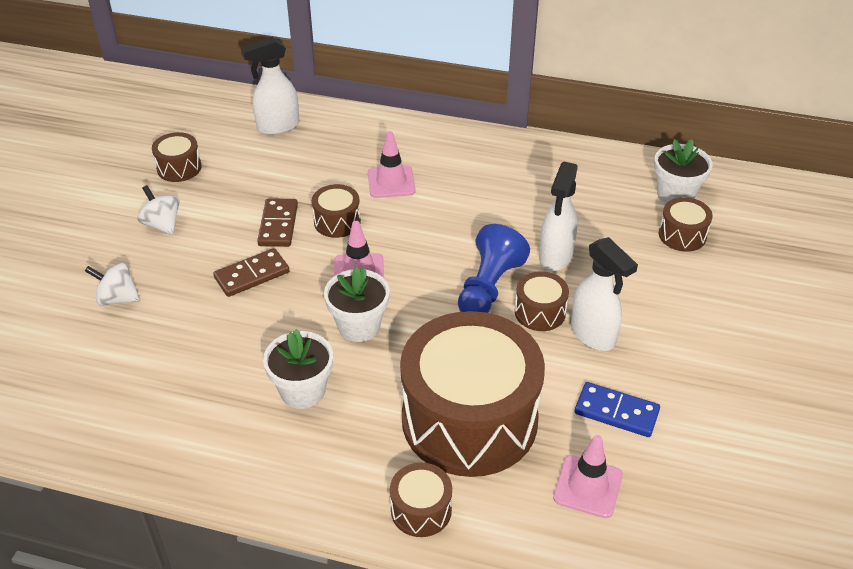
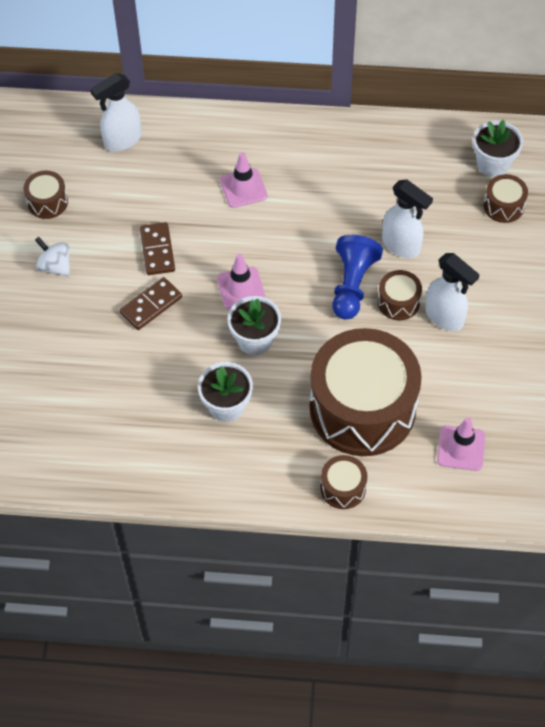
camera: 10 degrees left, 15 degrees up
white spinning top [85,263,140,306] -> none
brown drum [312,184,361,238] -> none
white spray bottle [539,162,578,271] -> white spray bottle turned 60 degrees counterclockwise [382,179,433,258]
blue domino [575,382,660,437] -> none

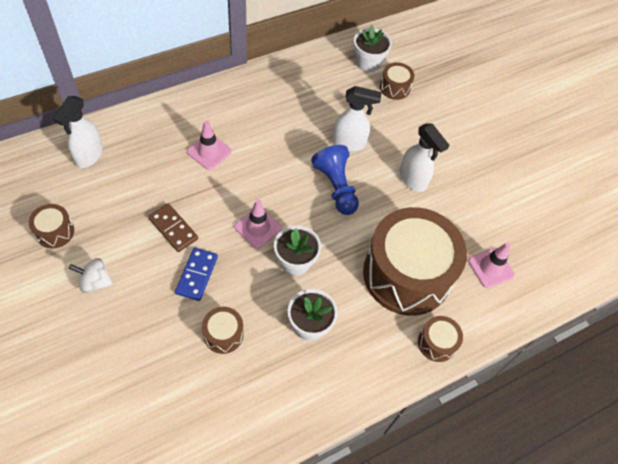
camera: 40 degrees left, 0 degrees up
brown domino [120,277,182,330] -> blue domino [175,248,218,301]
brown drum [378,270,422,320] -> brown drum moved to [202,307,244,354]
white spray bottle [425,253,480,331] -> white spray bottle turned 45 degrees clockwise [399,123,449,192]

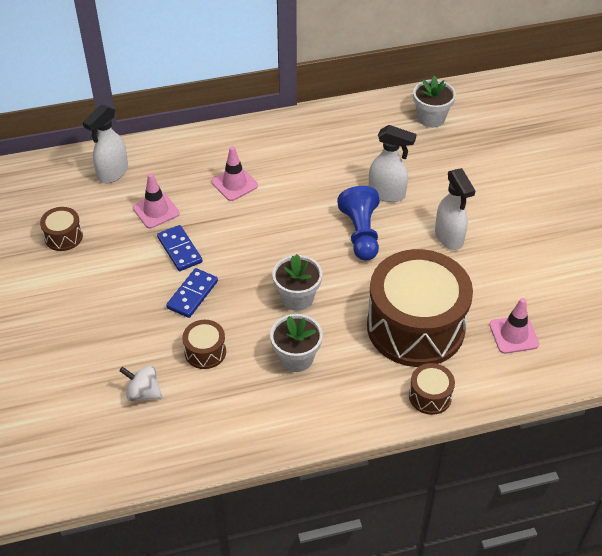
camera: 20 degrees right, 10 degrees down
white spinning top [69,258,113,293] -> white spinning top moved to [119,366,162,401]
brown domino [148,203,198,252] -> blue domino [157,225,202,271]
pink traffic cone [234,199,282,248] -> pink traffic cone moved to [133,173,180,228]
brown drum [380,62,414,100] -> none

